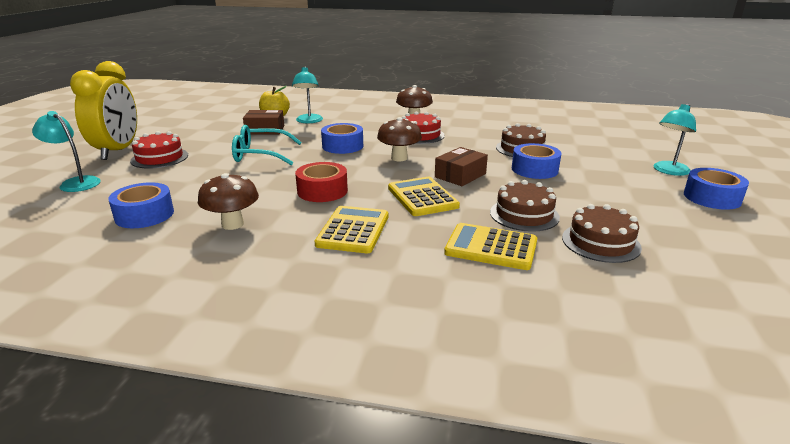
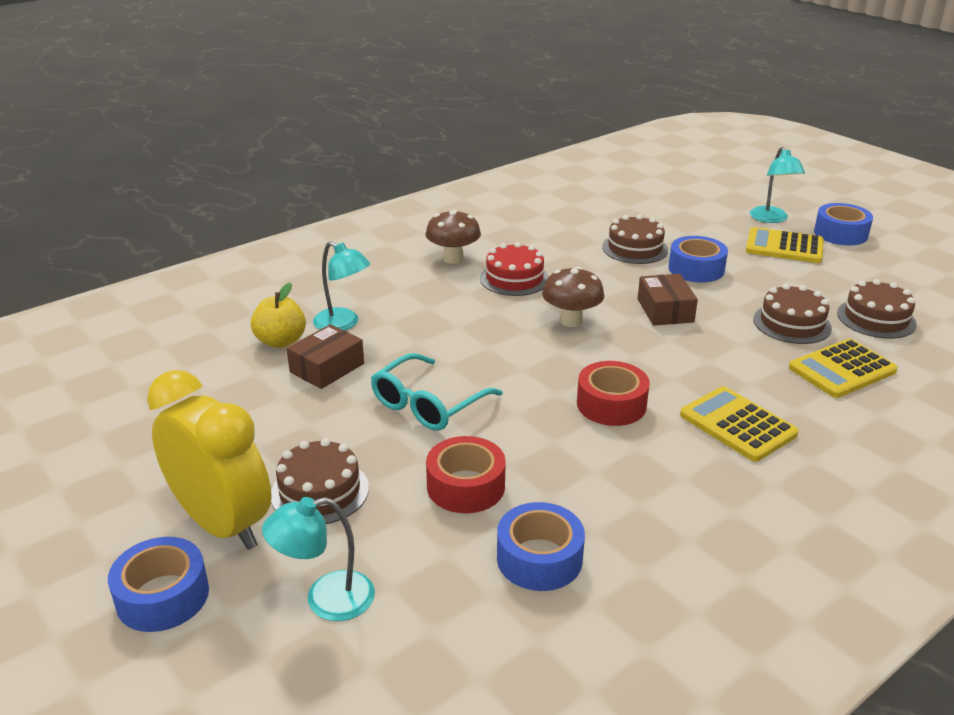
camera: 50 degrees left, 5 degrees up
red cake [130,131,188,169] -> brown cake [271,438,369,524]
brown mushroom [198,173,259,230] -> none
blue tape [321,123,363,154] -> blue tape moved to [108,537,209,632]
yellow calculator [388,177,460,216] -> yellow calculator moved to [746,227,824,263]
none -> red tape [426,436,506,513]

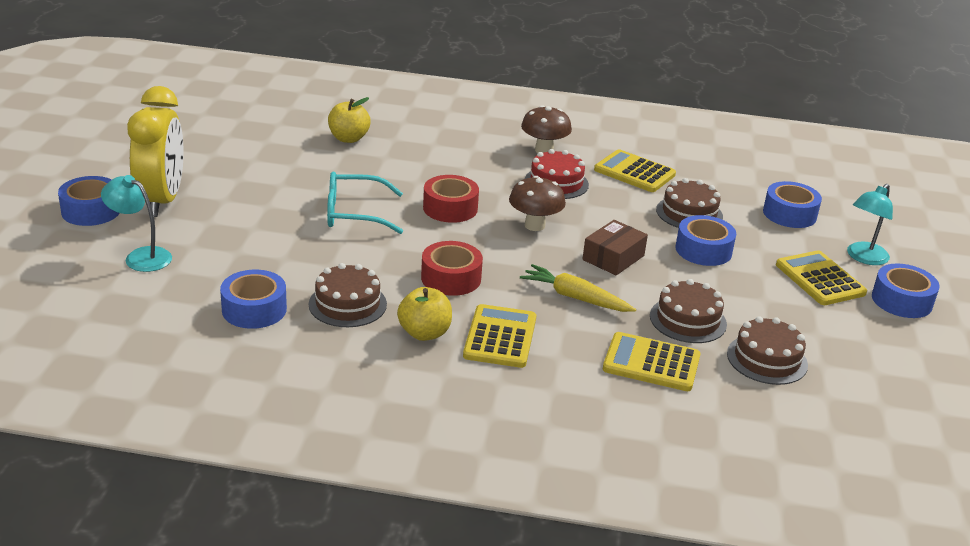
camera: 45 degrees right, 0 degrees up
brown cake [271,438,369,524] -> brown cake moved to [309,263,387,327]
brown box [287,324,364,389] -> none
turquoise lamp [313,241,370,330] -> none
red tape [426,436,506,513] -> red tape moved to [423,175,479,223]
none -> yellow apple [397,287,452,341]
none -> yellow carrot [520,264,636,312]
none -> yellow calculator [594,149,676,192]
none -> blue tape [763,181,822,228]

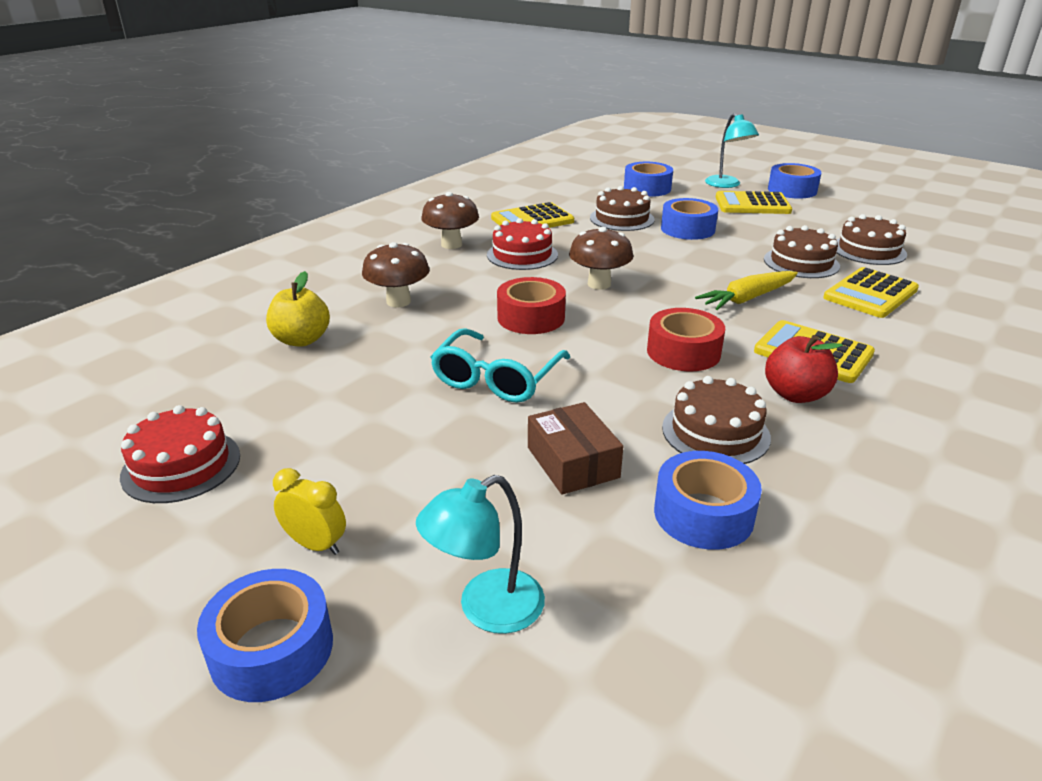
camera: 60 degrees left, 0 degrees up
yellow clock [127,86,184,217] -> yellow clock [273,468,346,555], size x0.42
yellow apple [397,287,452,341] -> red apple [765,335,843,403]
brown box [582,220,648,275] -> brown box moved to [528,402,623,495]
none -> red cake [120,405,240,503]
none -> brown mushroom [362,242,430,307]

